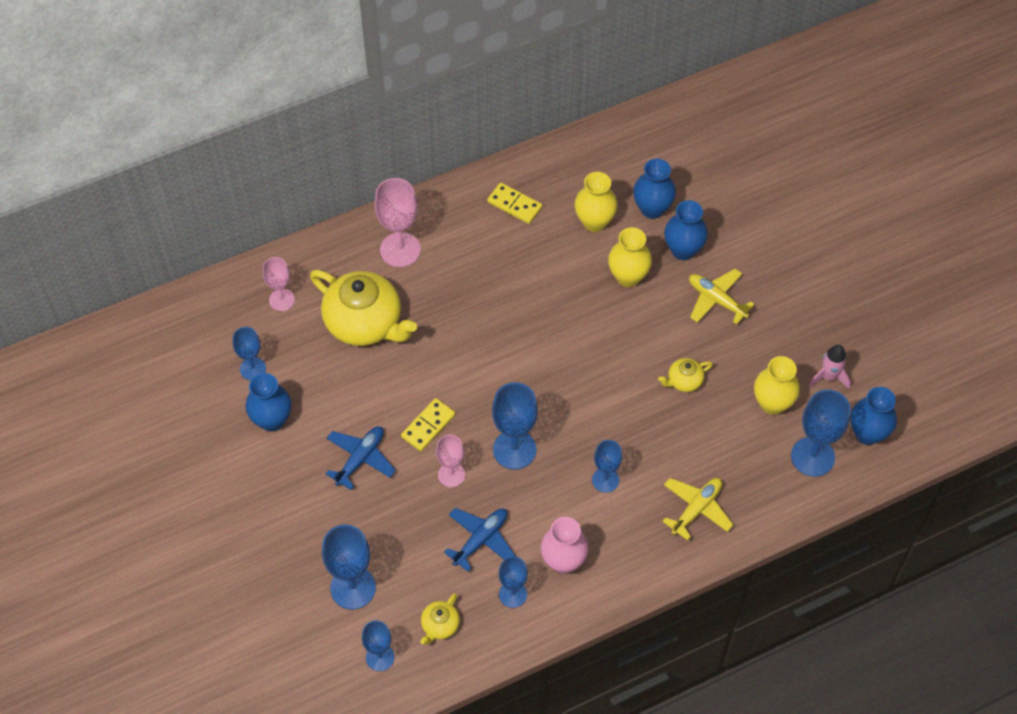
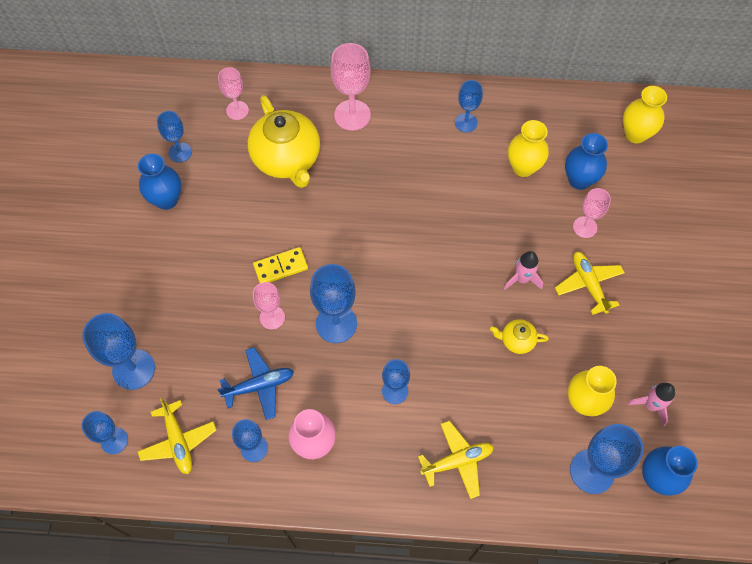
camera: 30 degrees right, 5 degrees up
blue plane [326,426,396,490] -> none
yellow teapot [420,593,460,645] -> yellow plane [137,398,216,474]
yellow domino [487,183,542,224] -> blue goblet [455,80,483,132]
yellow vase [608,227,652,287] -> yellow vase moved to [623,86,667,143]
blue vase [664,200,708,260] -> pink goblet [573,188,611,238]
none -> pink rocket [504,251,543,290]

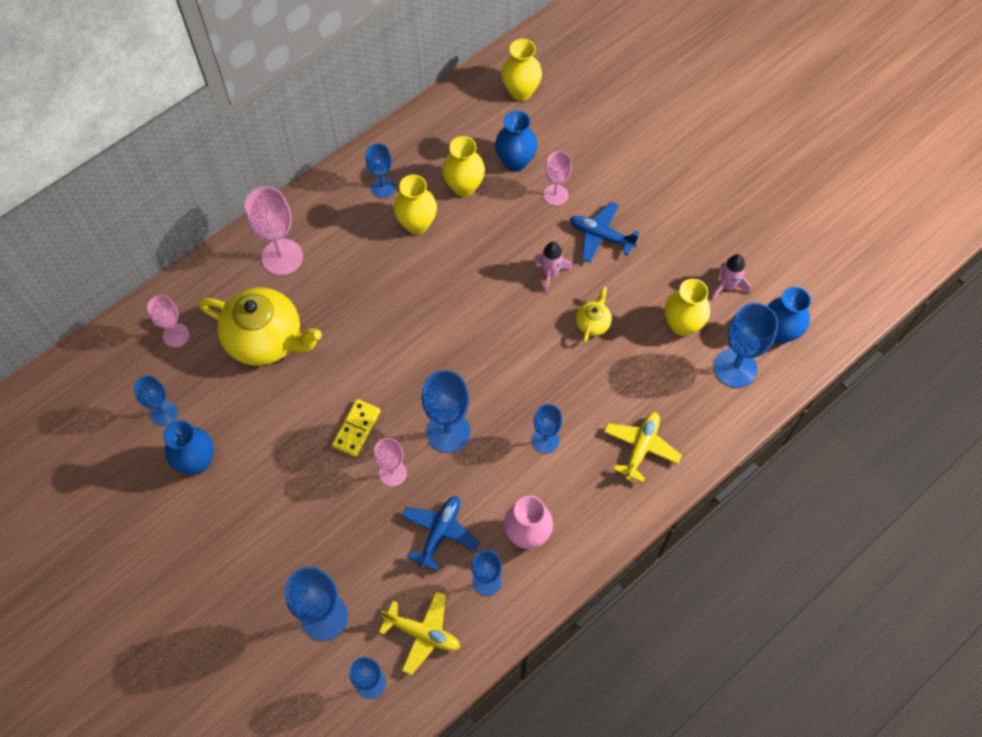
camera: 45 degrees left, 0 degrees up
yellow teapot [490,319,549,354] -> yellow teapot turned 150 degrees clockwise [576,287,612,343]
yellow plane [555,252,625,315] -> blue plane [570,202,639,263]
none -> yellow vase [394,175,437,234]

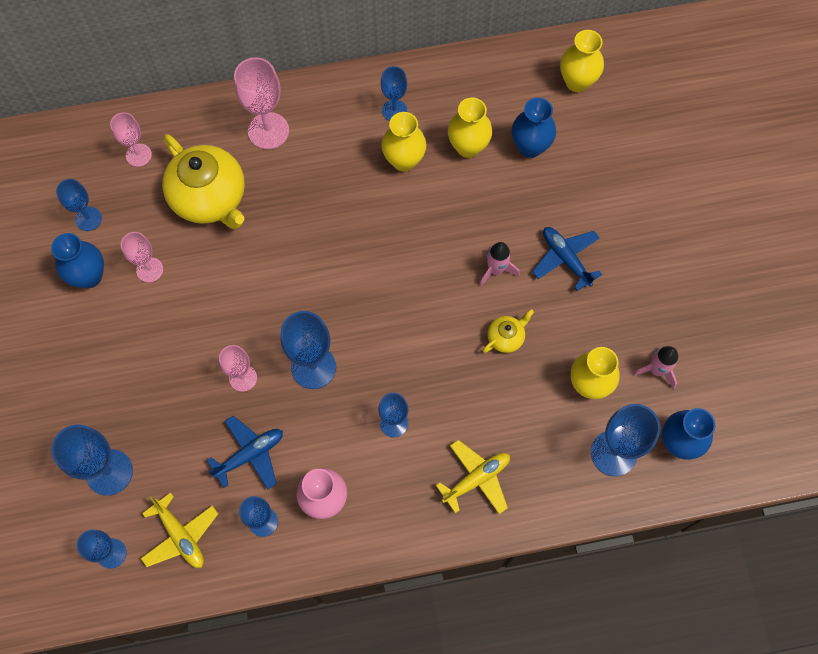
camera: 30 degrees right, 5 degrees up
yellow domino [332,399,381,457] -> none
pink goblet [544,151,571,206] -> pink goblet moved to [121,232,163,283]

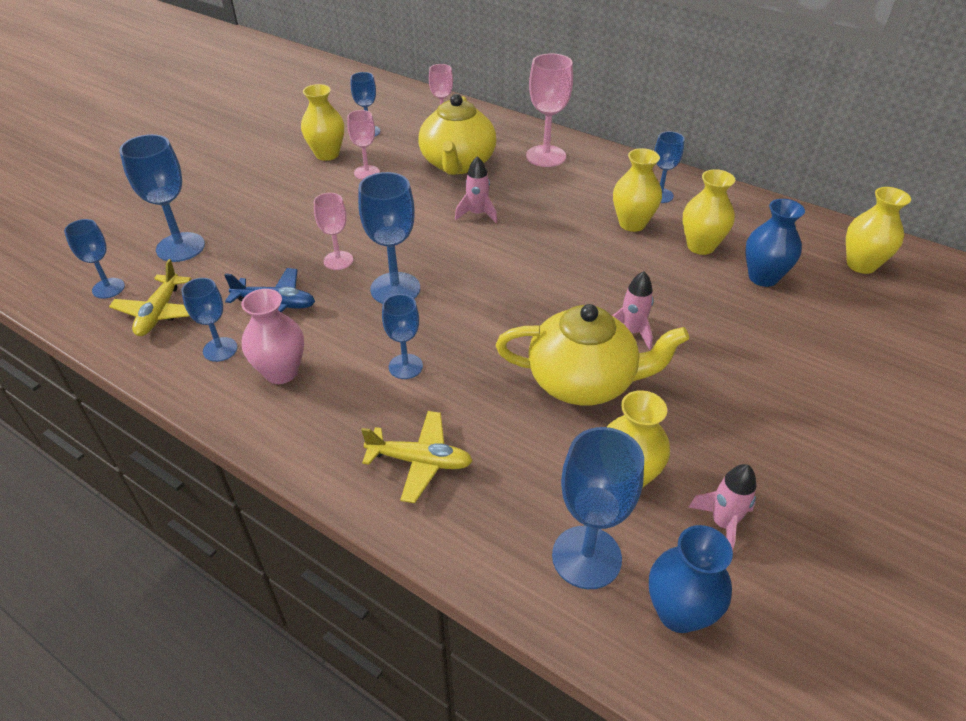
camera: 45 degrees right, 25 degrees down
blue vase [51,233,104,288] -> yellow vase [301,84,344,161]
yellow teapot [483,309,534,353] -> yellow teapot [496,304,689,405], size x2.23
blue plane [532,227,602,291] -> none
none -> pink rocket [455,156,497,223]

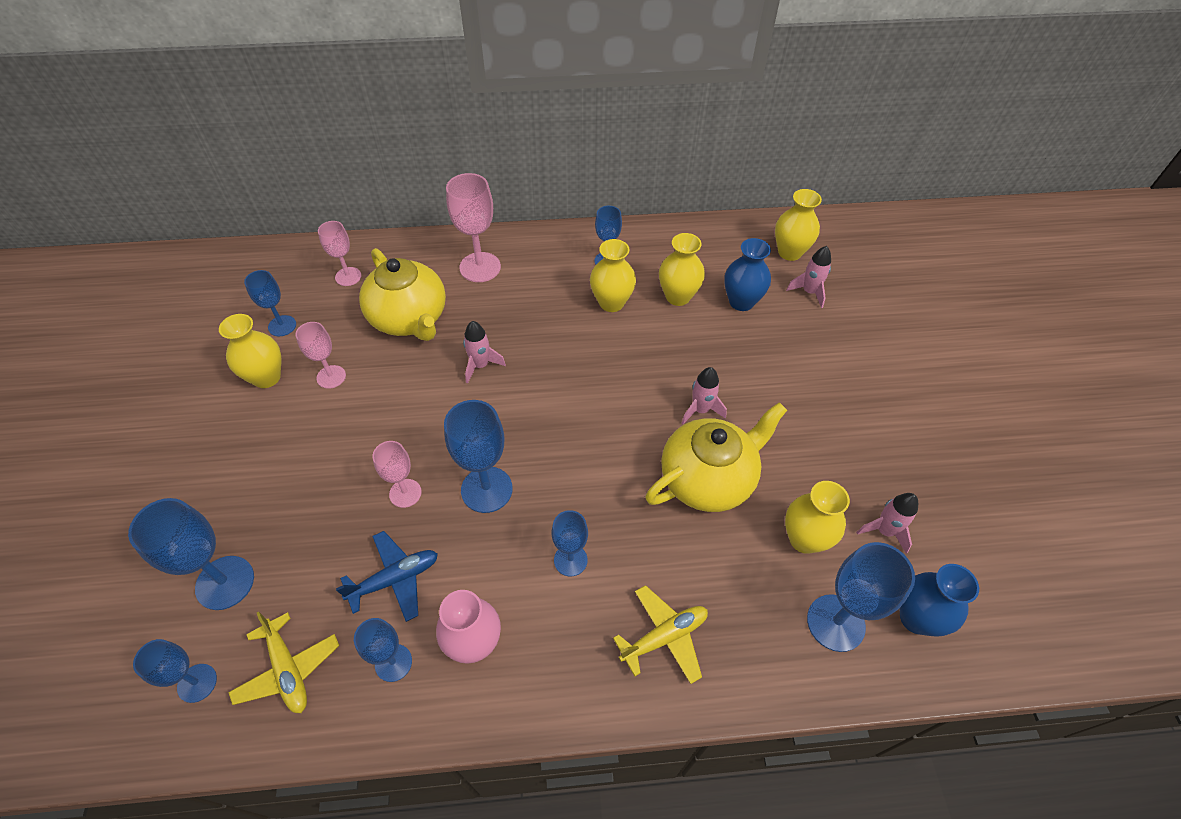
camera: 40 degrees left, 10 degrees up
none -> pink rocket [786,246,831,308]

